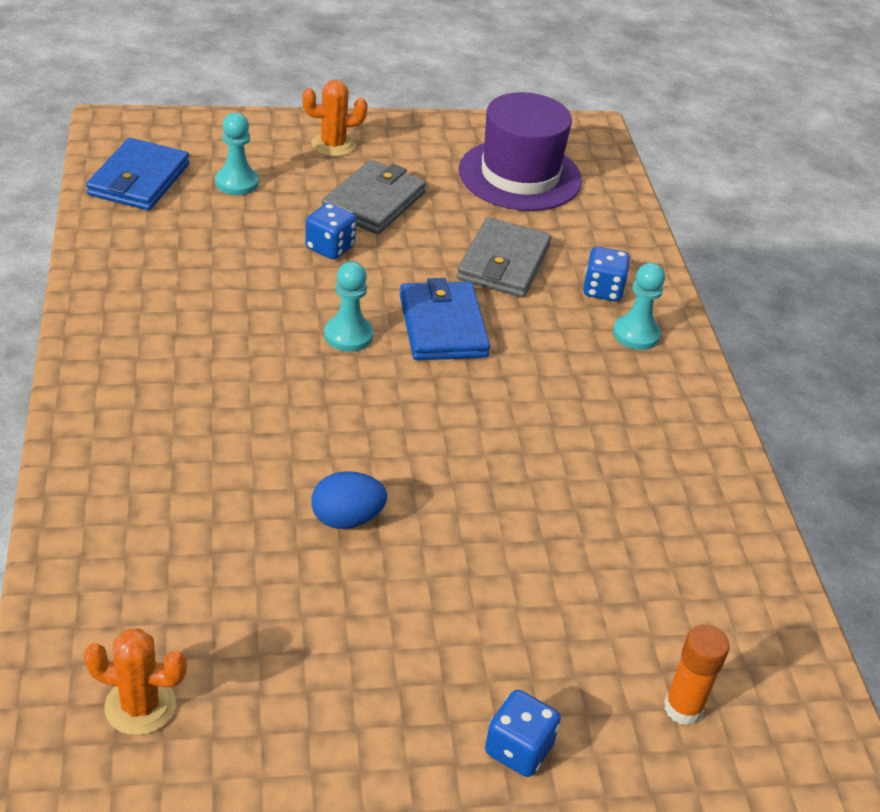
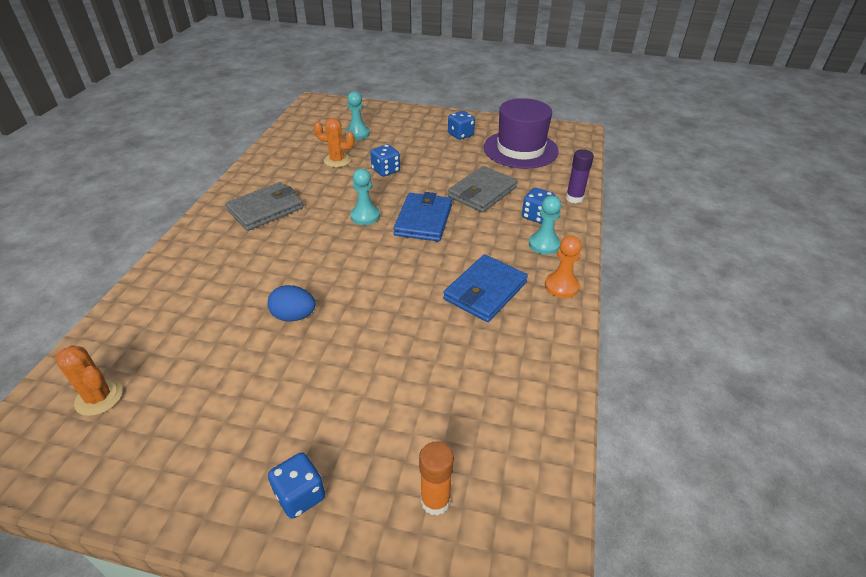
camera: 25 degrees right, 0 degrees up
blue wallet [86,138,189,210] -> blue wallet moved to [443,254,528,322]
orange cactus [302,80,368,157] -> orange cactus moved to [314,118,355,167]
grey wallet [322,160,426,234] -> grey wallet moved to [225,182,303,231]
none -> blue dice [448,111,475,140]
none -> orange pawn [545,235,582,298]
none -> purple glue stick [566,149,594,204]

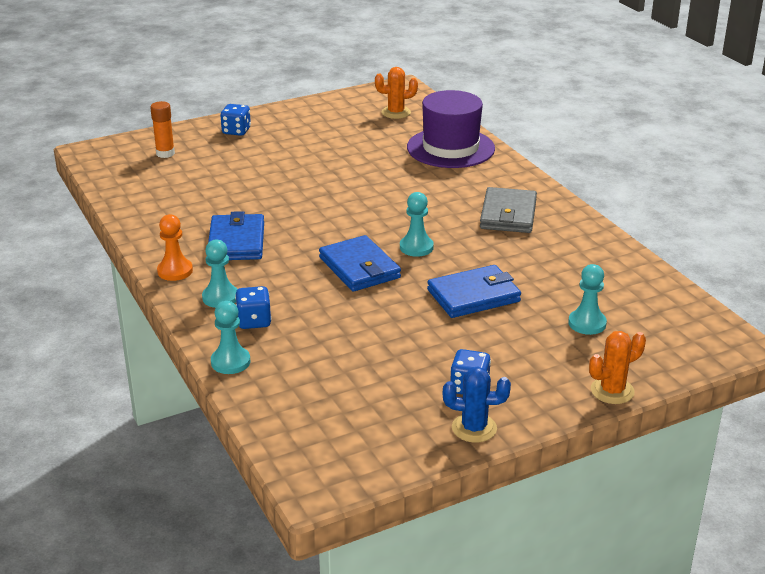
camera: 140 degrees right, 10 degrees down
blue egg [267,285,316,322] -> none
orange cactus [314,118,355,167] -> orange cactus moved to [589,331,646,404]
blue dice [370,144,400,177] -> blue wallet [427,265,521,318]
grey wallet [448,166,517,213] -> none
purple hat [484,98,559,169] -> purple hat moved to [407,90,495,168]
purple glue stick [566,149,594,204] -> turquoise pawn [211,301,250,374]
none -> blue cactus [443,366,511,443]

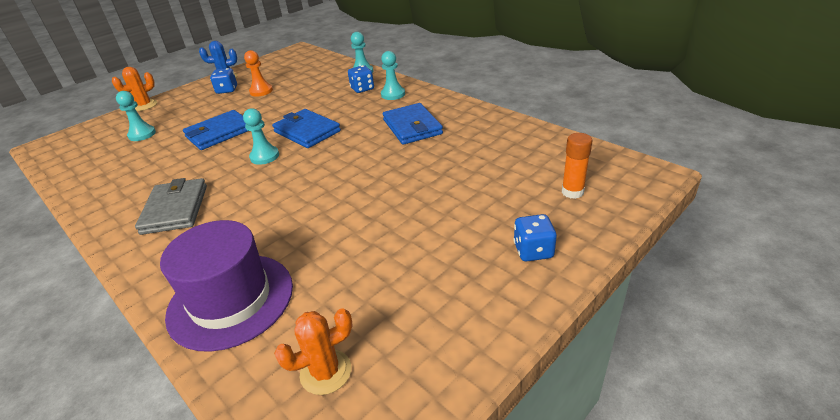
camera: 165 degrees right, 5 degrees up
orange pawn [157,214,193,281] -> orange pawn moved to [244,50,273,97]

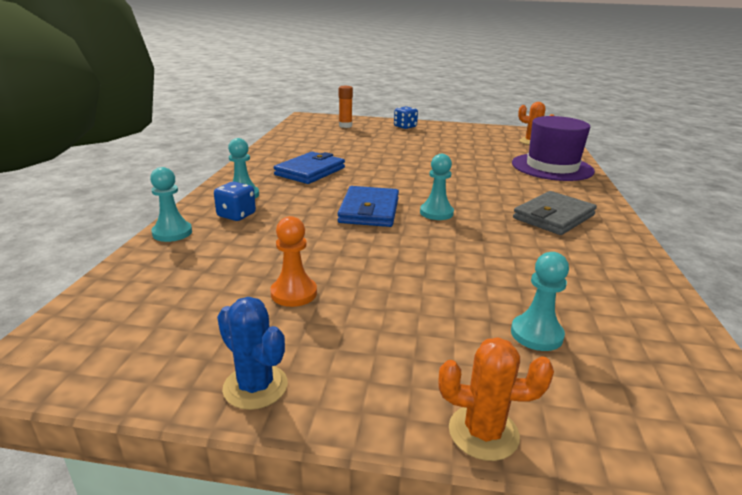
camera: 130 degrees left, 10 degrees down
blue wallet [183,110,248,150] -> none
blue dice [210,68,237,94] -> none

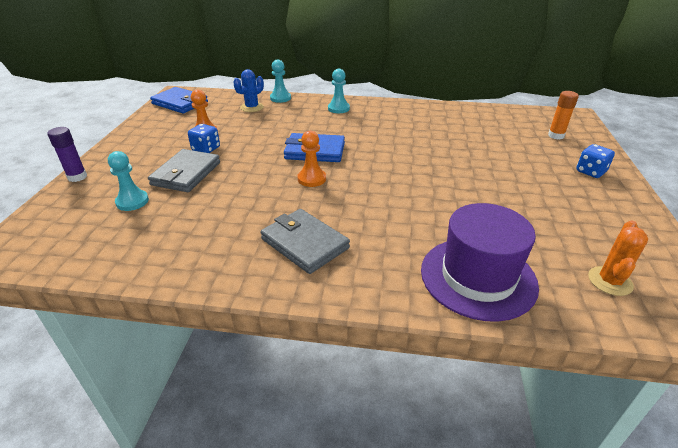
camera: 90 degrees right, 10 degrees up
blue dice [214,182,256,221] -> blue dice moved to [188,124,220,153]
blue cactus [217,297,288,410] -> blue cactus moved to [233,69,264,112]
blue wallet [274,152,345,184] -> blue wallet moved to [150,87,208,114]
turquoise pawn [420,154,454,220] -> orange pawn [298,131,326,187]
orange cactus [439,337,554,461] -> purple glue stick [47,127,87,182]
none -> grey wallet [148,149,220,192]

